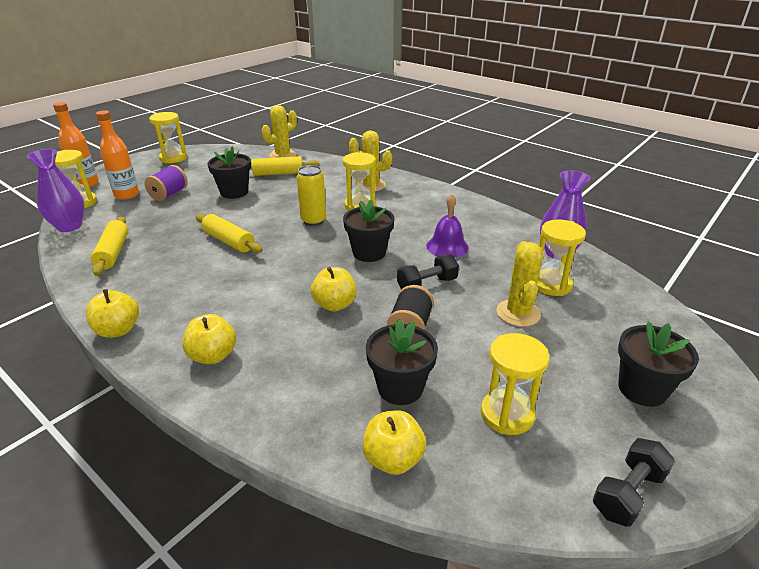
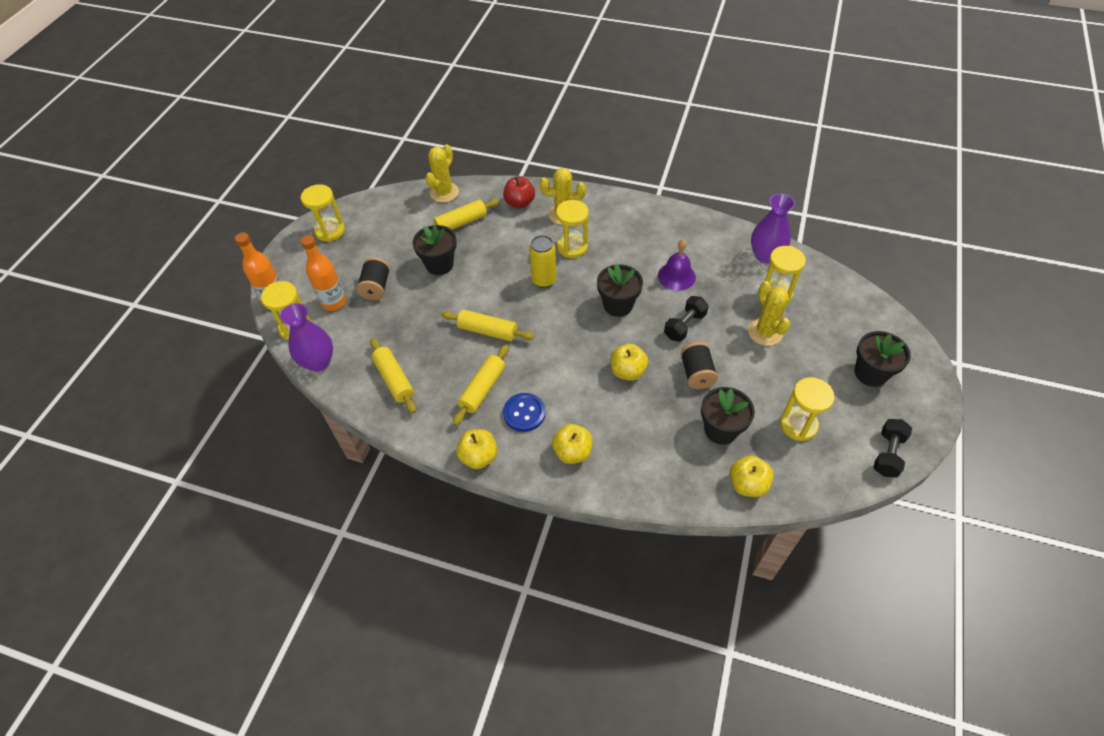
camera: 20 degrees left, 20 degrees up
purple spool [144,165,188,201] -> black spool [356,257,390,300]
none -> yellow rolling pin [453,344,509,426]
none -> red apple [503,177,535,208]
none -> blue button [503,393,546,432]

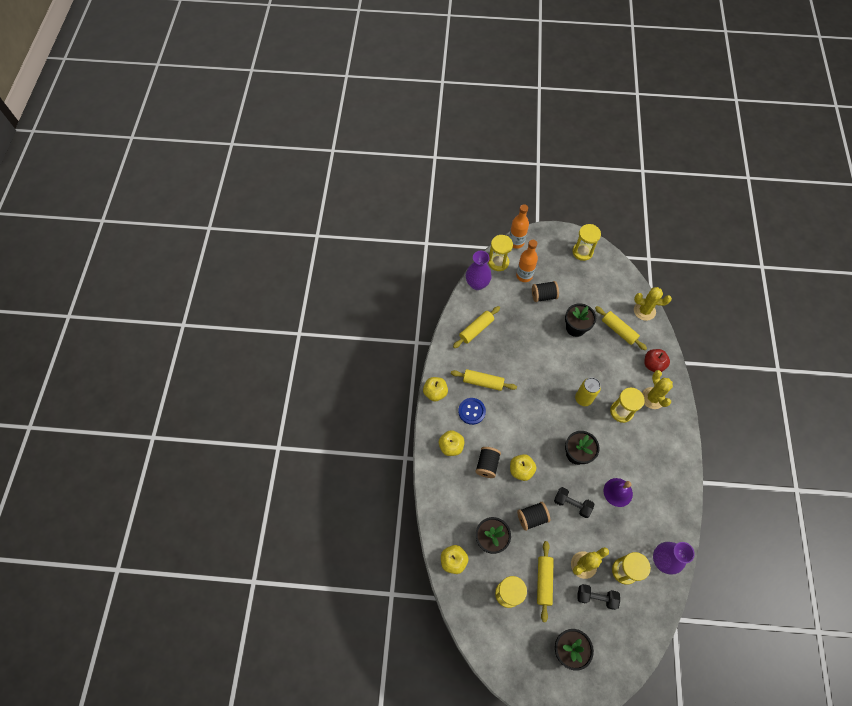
camera: 75 degrees right, 10 degrees up
yellow rolling pin [441,309,534,341] -> yellow rolling pin moved to [537,541,554,622]
black dumbbell [873,419,912,478] -> black dumbbell moved to [578,584,620,610]
none -> black spool [475,447,501,478]

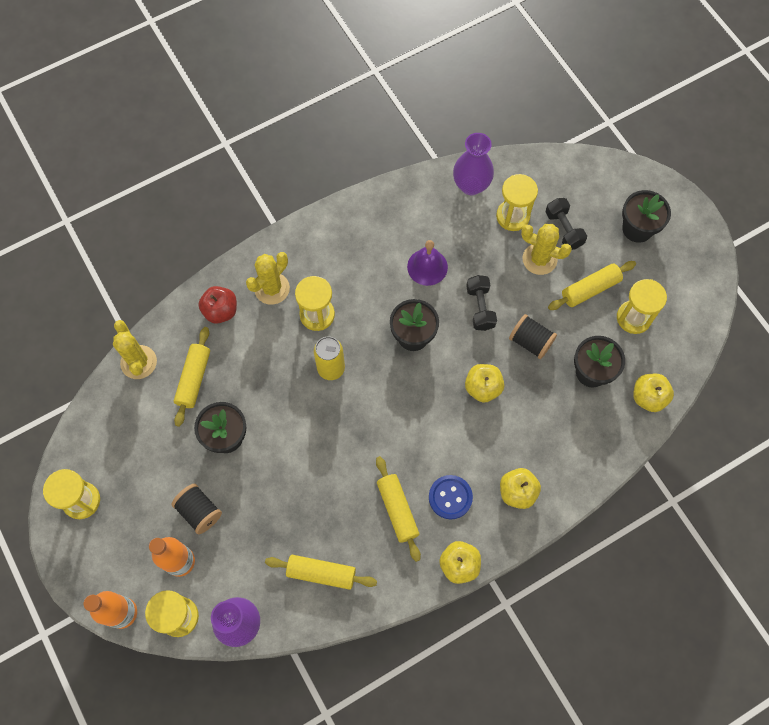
camera: 125 degrees left, 5 degrees up
black spool [475,447,501,478] -> none

